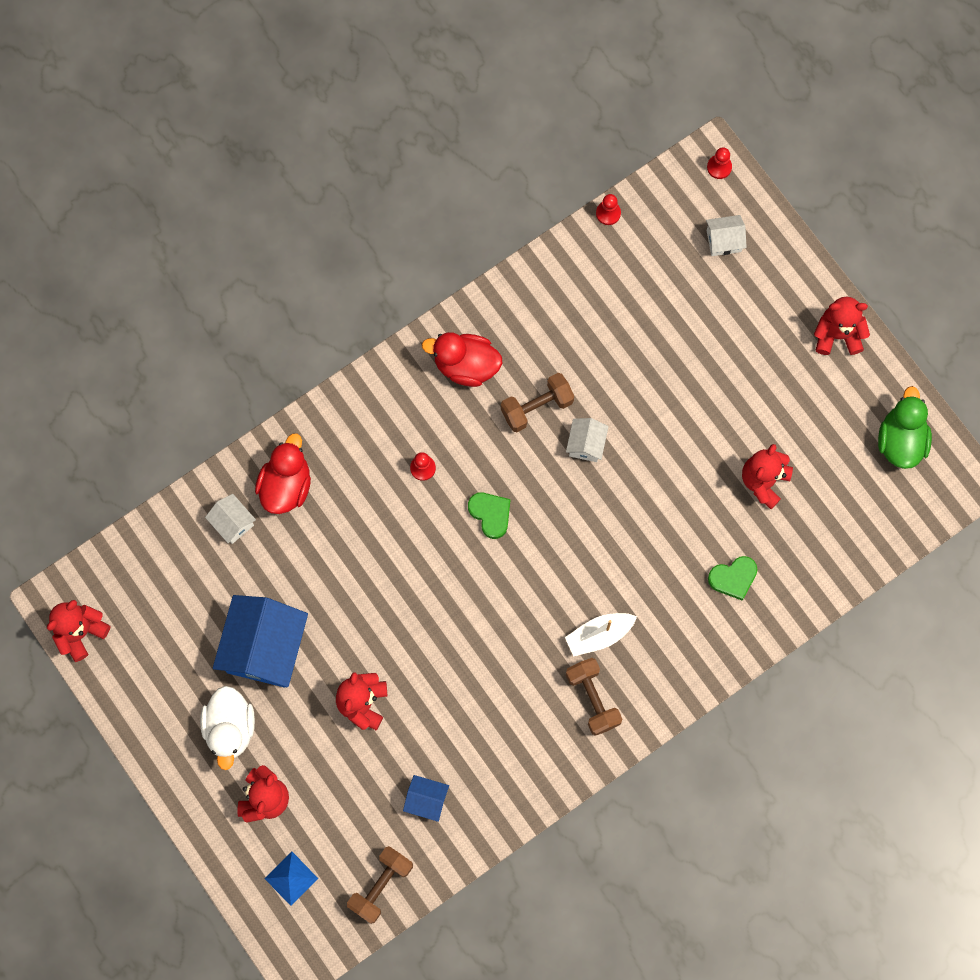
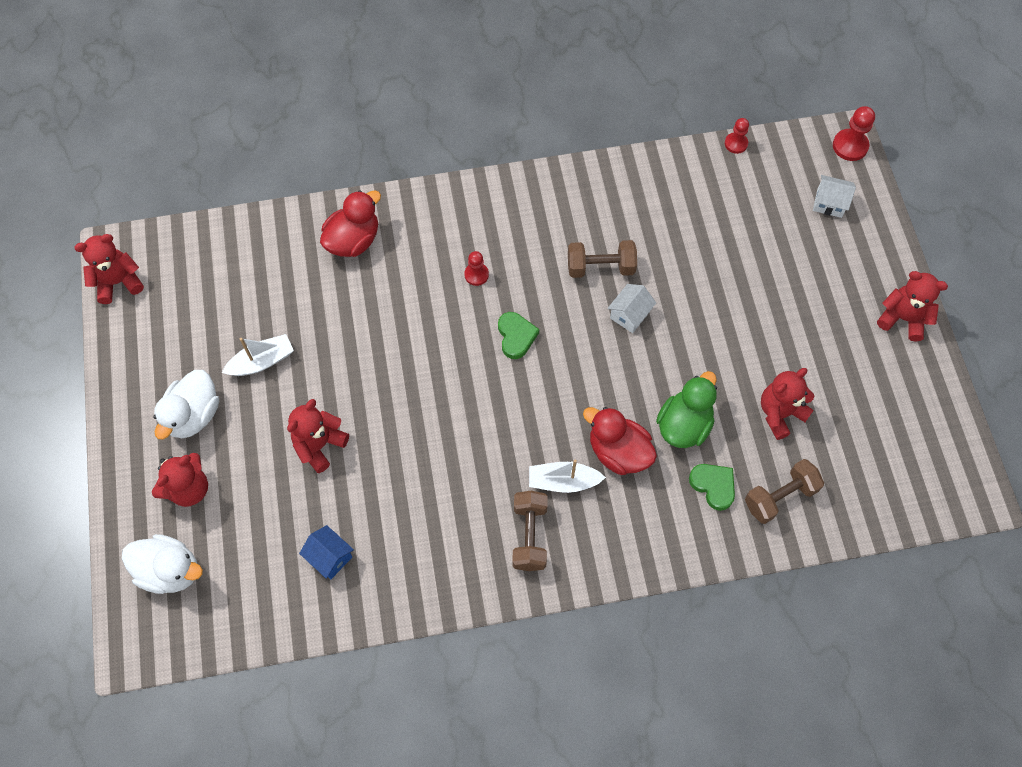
camera: 25 degrees right, 10 degrees down
white house [205,494,256,544] -> none
blue house [213,595,308,688] -> white boat [222,334,294,376]
blue pyramid [265,852,319,906] -> white duck [122,534,203,594]
brown dumbbell [347,846,413,924] -> brown dumbbell moved to [745,459,824,524]
red duck [422,332,502,387] -> red duck moved to [583,407,657,475]
red pawn [707,147,732,179] -> red pawn [833,106,875,161], size x1.52
green heart [708,556,758,601] -> green heart turned 135 degrees counterclockwise [689,464,735,511]
green duck [878,386,932,469] -> green duck moved to [656,371,717,448]

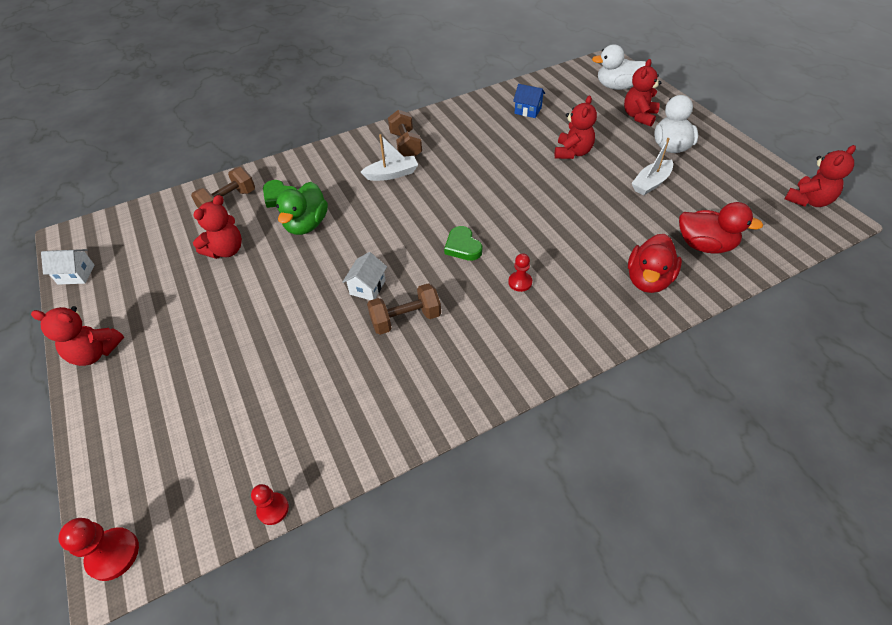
camera: 165 degrees right, 15 degrees down
red duck [583,407,657,475] -> red duck moved to [679,202,763,254]
white house [813,175,856,218] -> white house moved to [41,249,94,285]

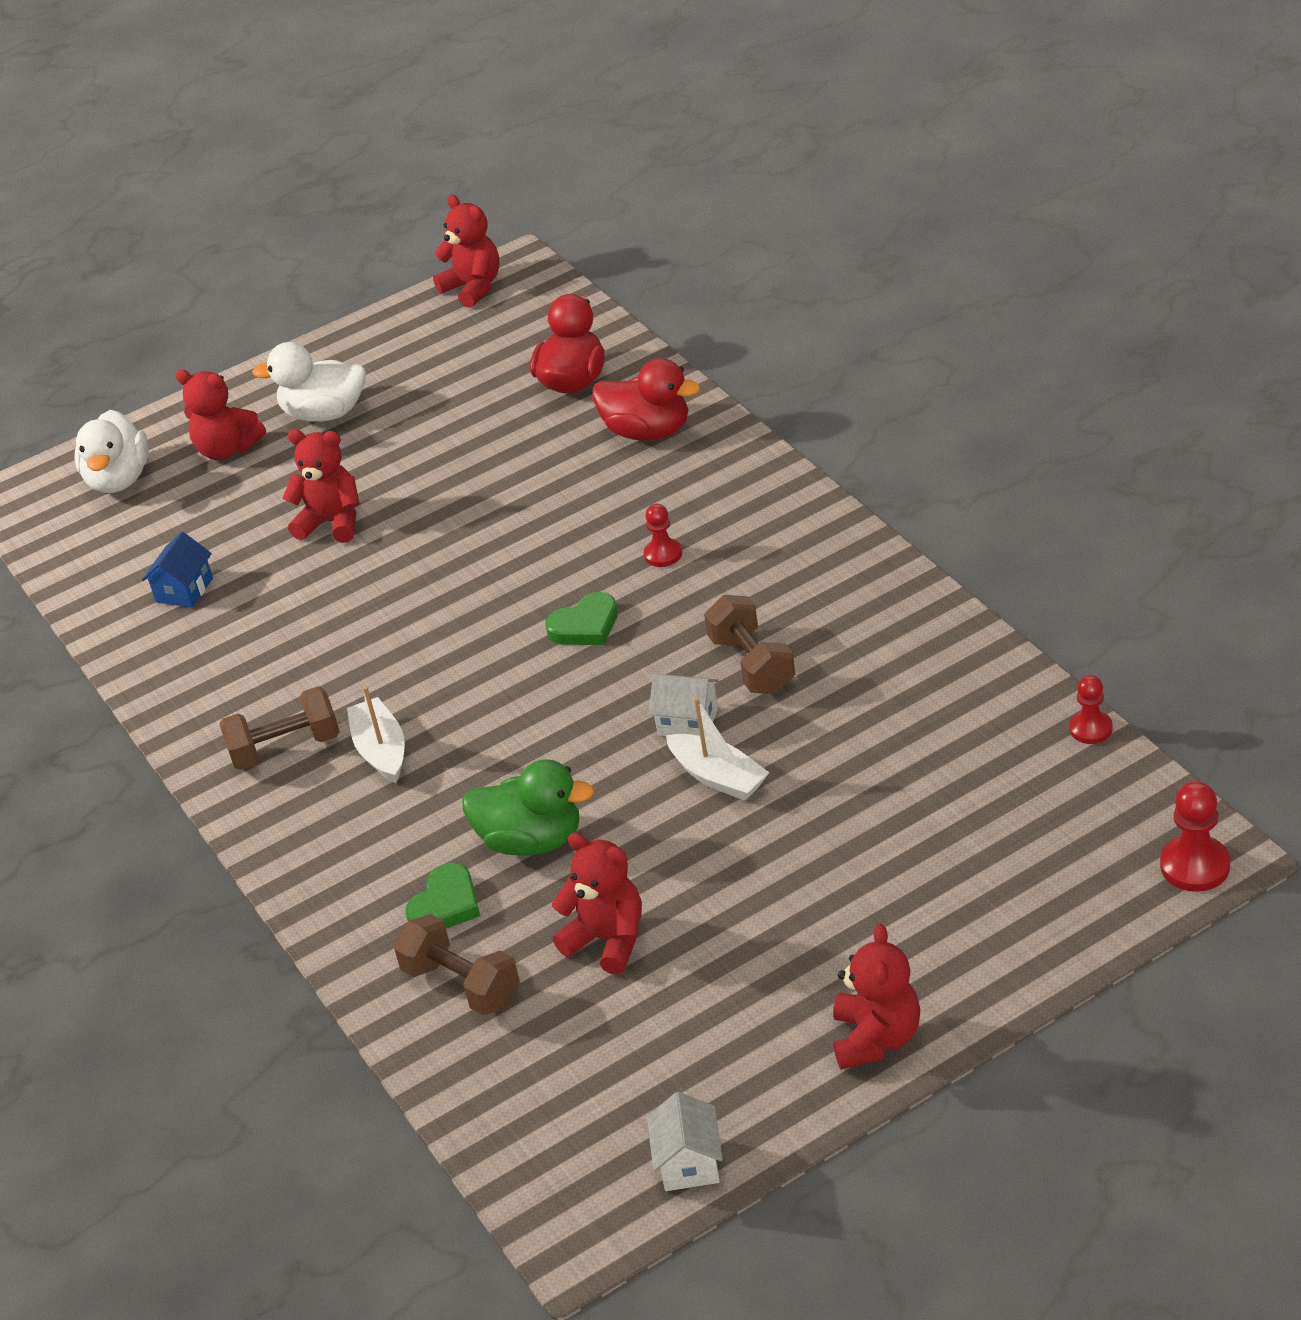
camera: 90 degrees left, 10 degrees down
white boat [632,138,673,196] -> white boat moved to [666,698,769,801]

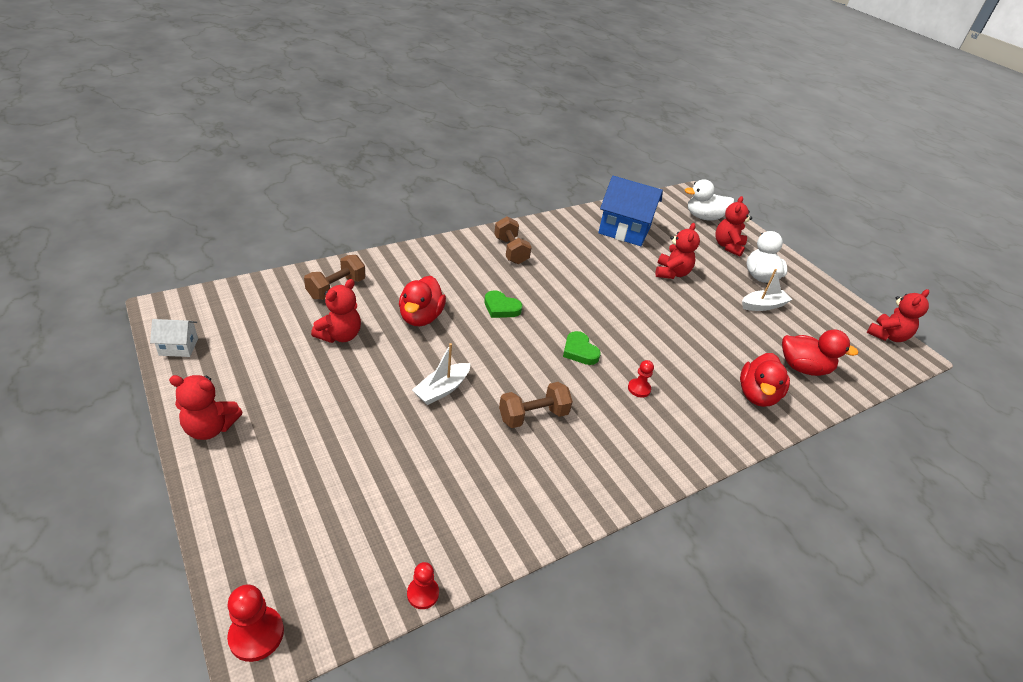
camera: 80 degrees right, 0 degrees up
blue house [142,532,213,608] -> blue house [598,176,663,246], size x2.08
white boat [347,686,405,783] -> white boat moved to [742,269,793,311]
green heart [405,863,480,929] -> green heart moved to [484,290,522,318]
green duck [462,759,594,856] -> red duck [399,276,446,327]
white house [649,674,719,736] -> none

